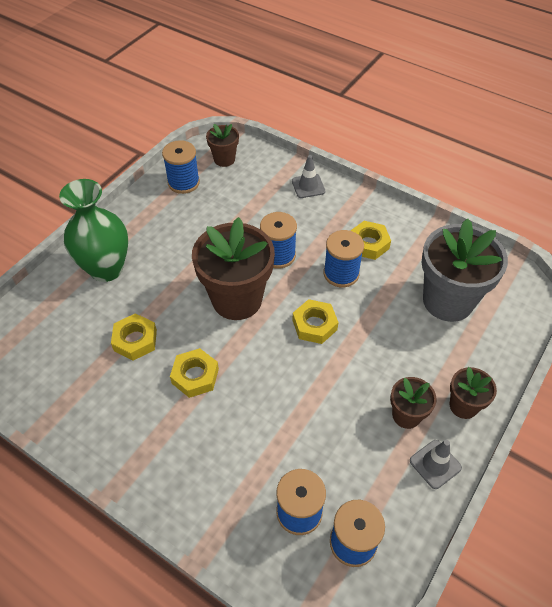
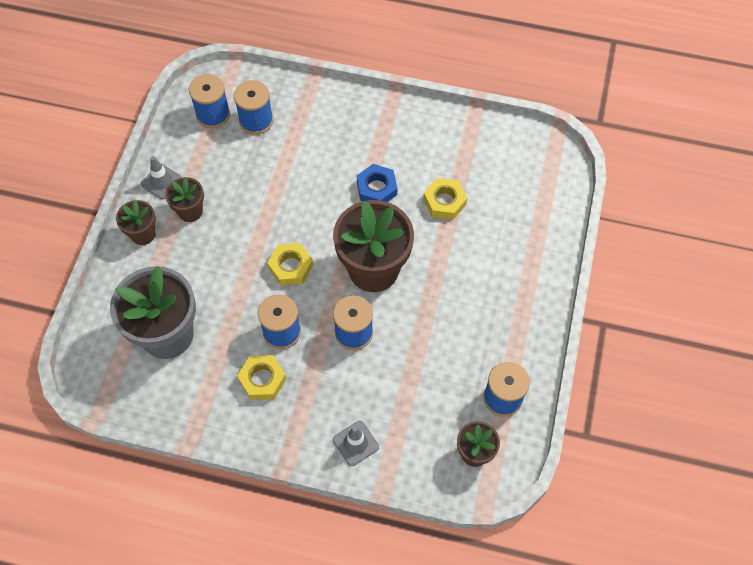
camera: 160 degrees right, 10 degrees up
green vase [59,179,128,282] -> none
yellow nut [170,348,219,398] -> blue nut [357,164,397,202]

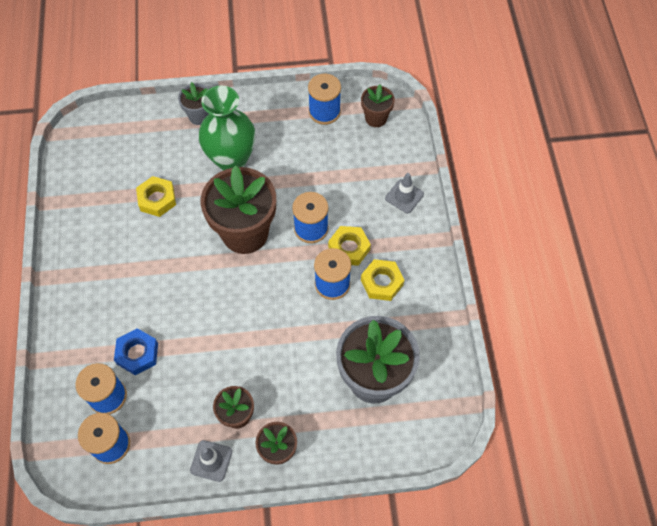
camera: 110 degrees left, 0 degrees up
yellow nut [267,243,313,285] -> yellow nut moved to [328,226,371,266]
blue nut [357,164,397,202] -> blue nut moved to [114,328,158,375]
none -> grey flower pot [178,82,209,125]
none -> green vase [198,85,256,170]

